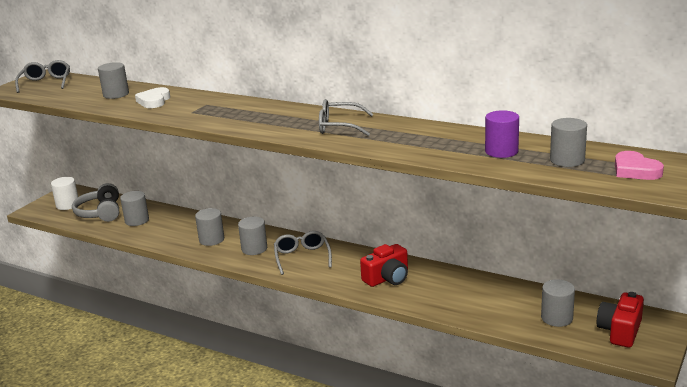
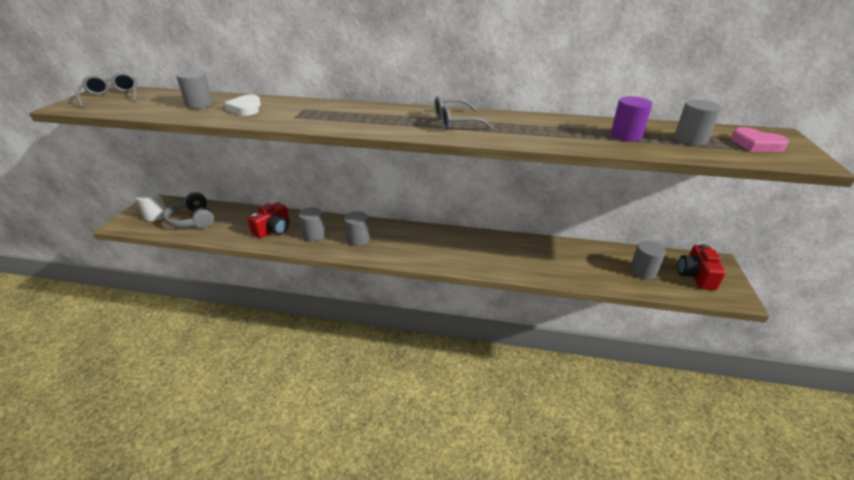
camera: 20 degrees left, 10 degrees up
grey cylinder [120,191,149,226] -> none
grey glasses [274,231,332,275] -> none
red camera [360,244,408,287] -> red camera moved to [247,202,290,238]

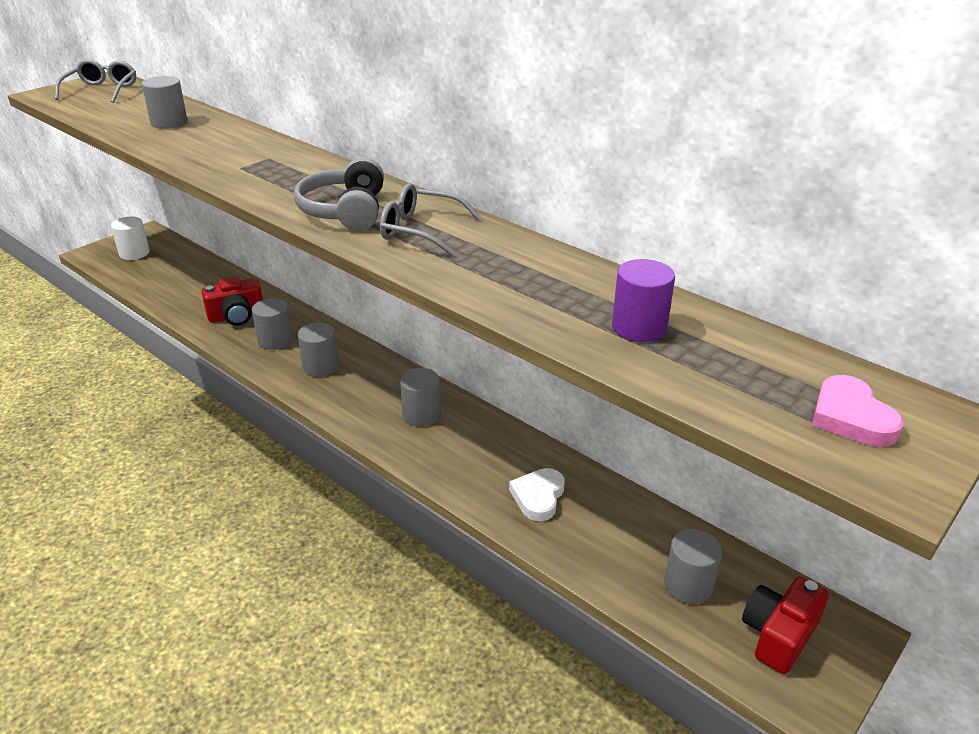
camera: 30 degrees right, 0 degrees up
grey headphones [163,192,214,228] -> grey headphones moved to [294,157,384,231]
white heart [224,95,261,116] -> white heart moved to [509,468,565,521]
grey cylinder [674,100,721,146] -> grey cylinder moved to [400,368,441,426]

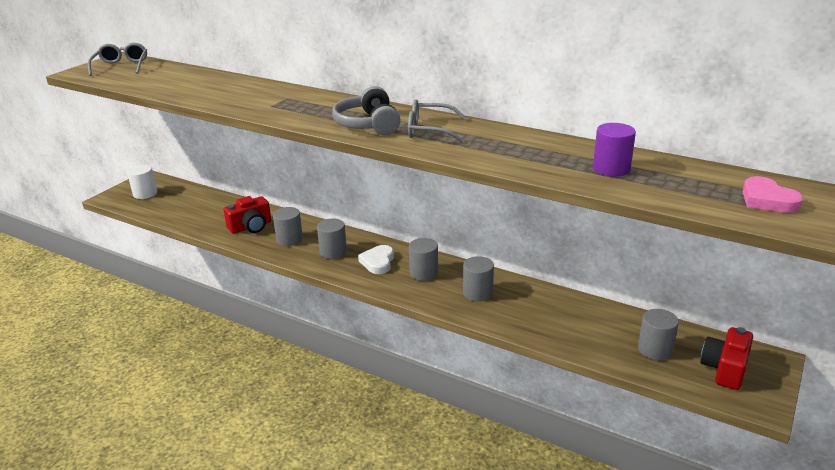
camera: 10 degrees left, 5 degrees down
grey cylinder [142,76,188,129] -> grey cylinder moved to [463,256,494,302]
white heart [509,468,565,521] -> white heart moved to [358,245,394,274]

